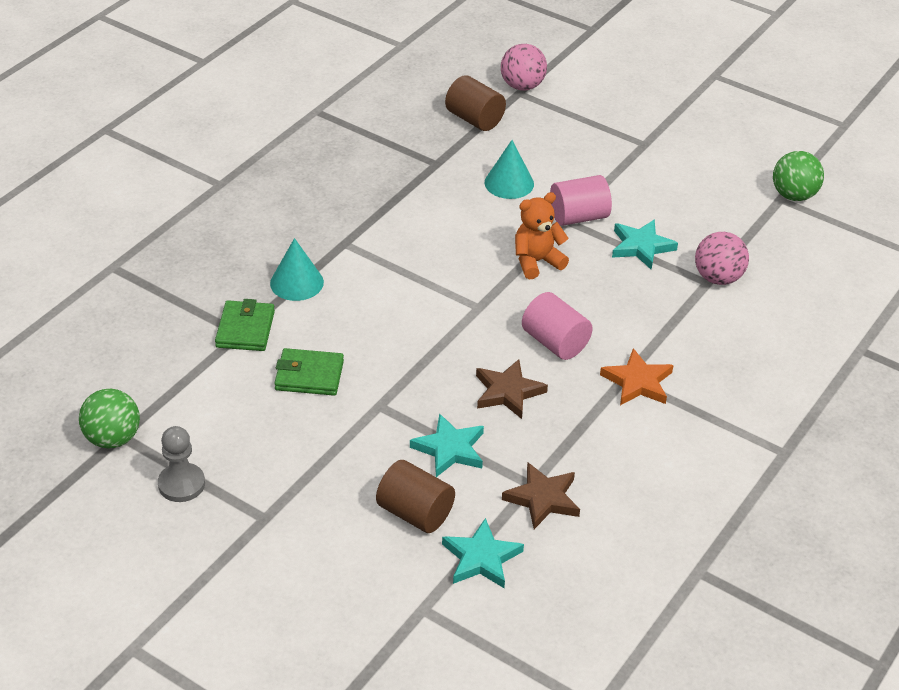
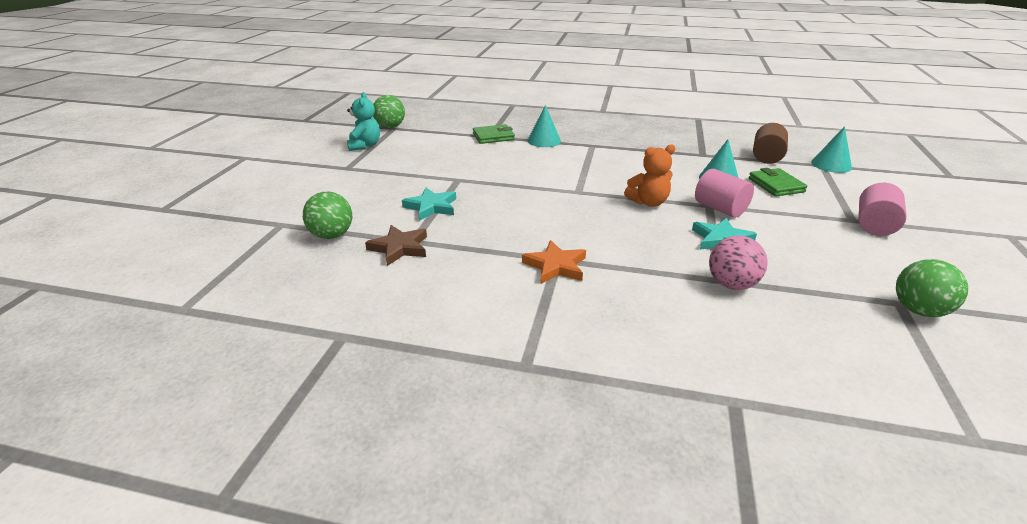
camera: 70 degrees right, 10 degrees down
grey pawn [158,426,205,502] -> turquoise teddy bear [347,92,380,151]
green wallet [274,348,344,396] -> green wallet moved to [749,168,807,196]
brown cylinder [376,460,455,533] -> none
turquoise star [442,518,524,588] -> green ball [303,192,352,239]
brown star [476,359,548,419] -> none
pink ball [501,44,547,91] -> turquoise cone [811,126,852,173]
orange teddy bear [515,192,569,279] -> orange teddy bear turned 120 degrees clockwise [624,144,675,207]
pink cylinder [522,292,593,360] -> pink cylinder moved to [859,183,907,236]

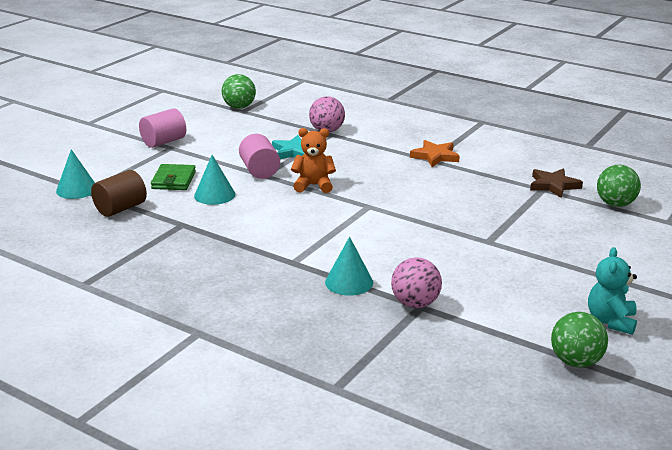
camera: 160 degrees left, 5 degrees down
turquoise star [402,187,456,221] -> none
green wallet [473,124,515,144] -> pink ball [391,257,442,308]

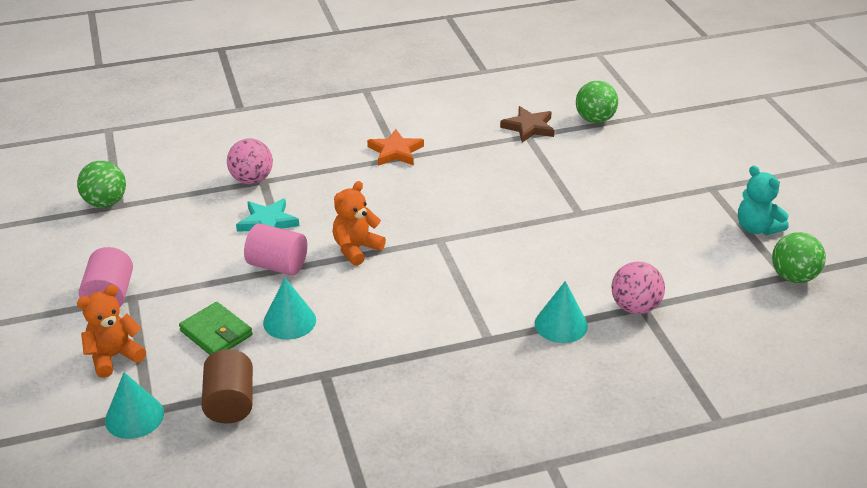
camera: 50 degrees left, 10 degrees up
none -> orange teddy bear [77,285,146,378]

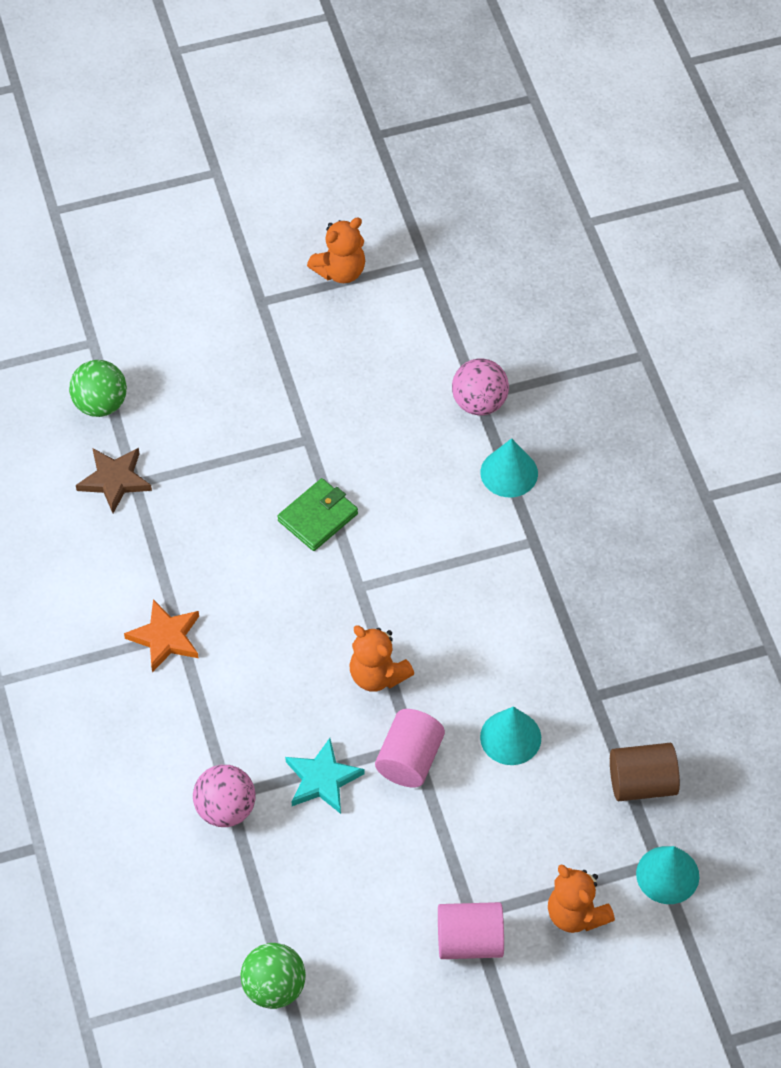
camera: 90 degrees left, 20 degrees up
green wallet [179,302,253,355] -> green wallet moved to [277,478,358,551]
turquoise teddy bear [738,165,789,235] -> orange teddy bear [307,218,365,283]
green ball [772,232,826,283] -> none

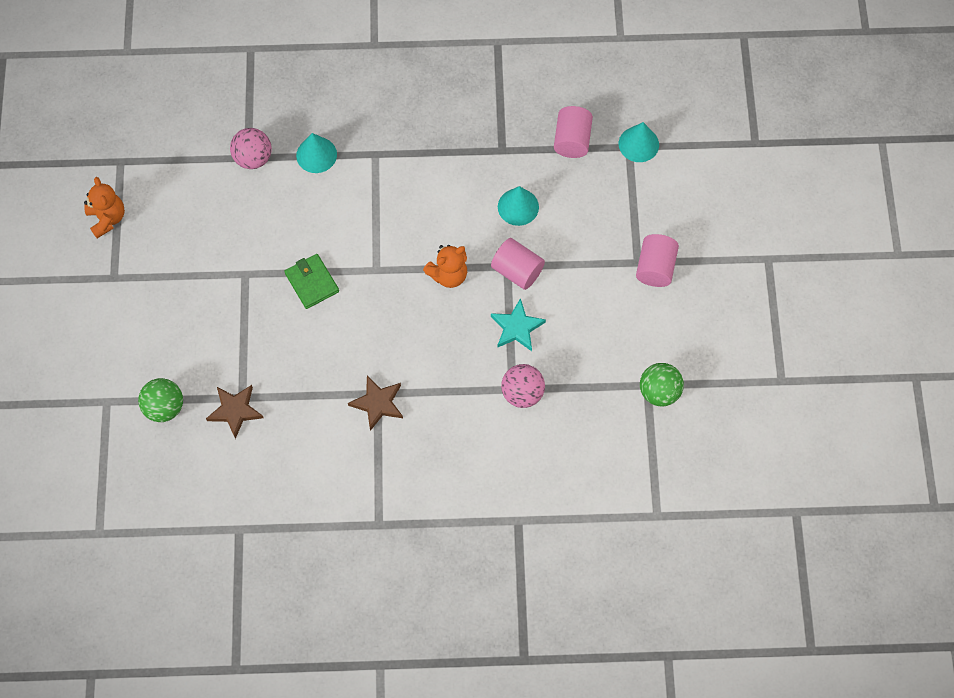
camera: 75 degrees left, 10 degrees up
orange star [124,599,199,672] -> brown star [348,376,403,431]
orange teddy bear [548,864,615,933] -> none
brown cylinder [610,743,680,801] -> pink cylinder [554,106,593,158]

